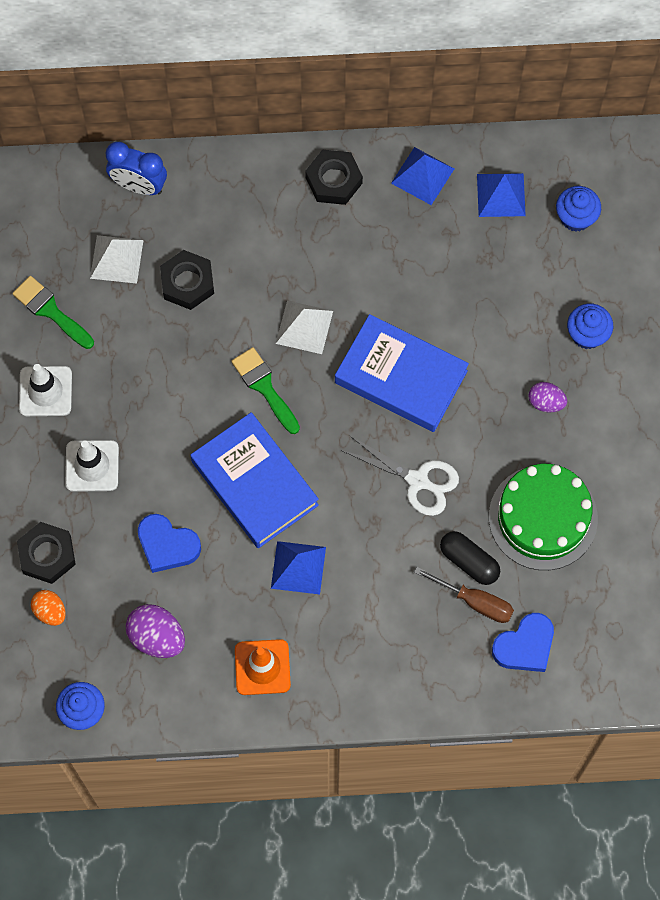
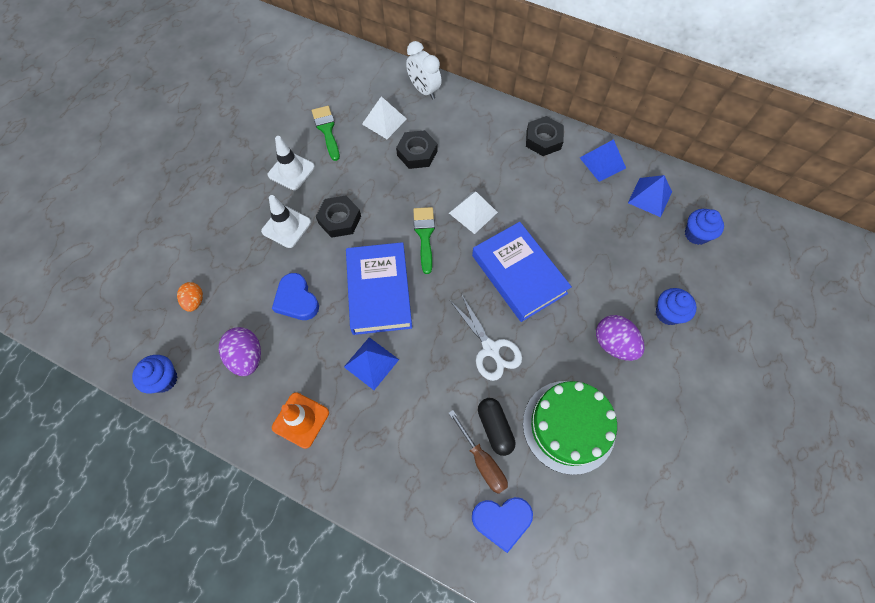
camera: 30 degrees right, 5 degrees down
black nut [17,522,76,584] -> black nut moved to [316,196,361,238]
blue clock [106,142,167,195] -> white clock [406,41,442,100]
purple egg [528,382,567,412] -> purple egg [596,315,645,361], size x1.58

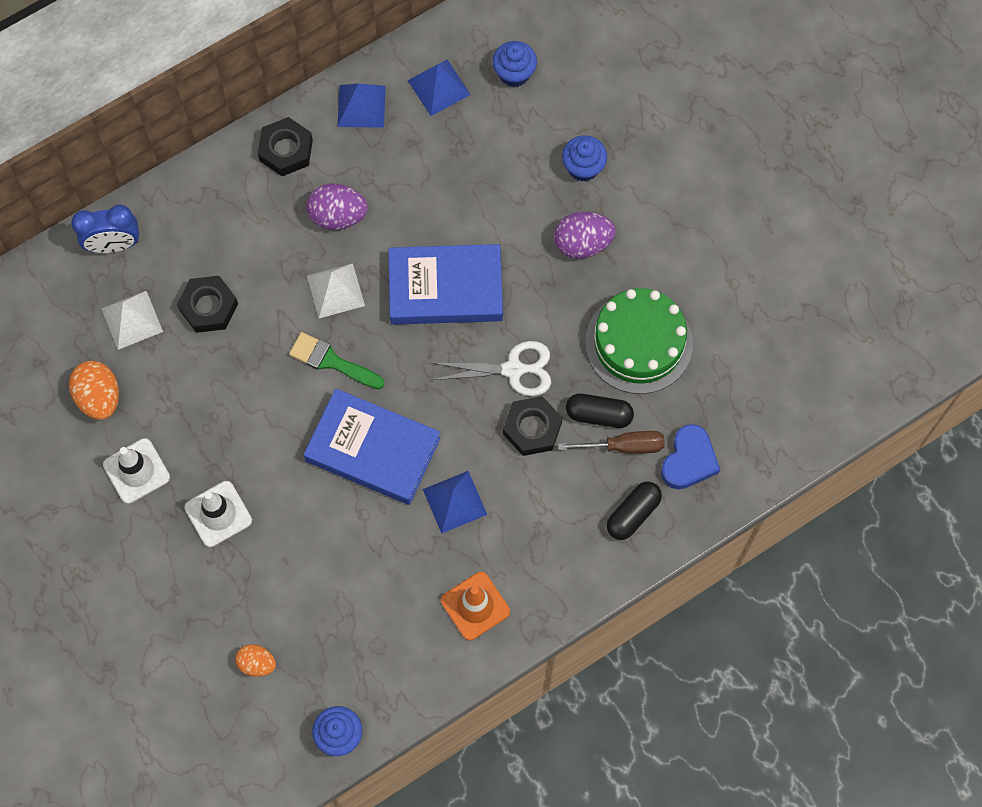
camera: 60 degrees left, 5 degrees up
purple egg [219,327,261,376] -> purple egg moved to [306,184,368,230]
blue heart [272,273,319,320] -> none
green brush [312,106,340,161] -> orange egg [69,361,119,420]
black nut [316,196,361,238] -> black nut moved to [503,396,562,456]
white clock [406,41,442,100] -> blue clock [71,205,139,253]
none -> black capsule [607,482,662,540]

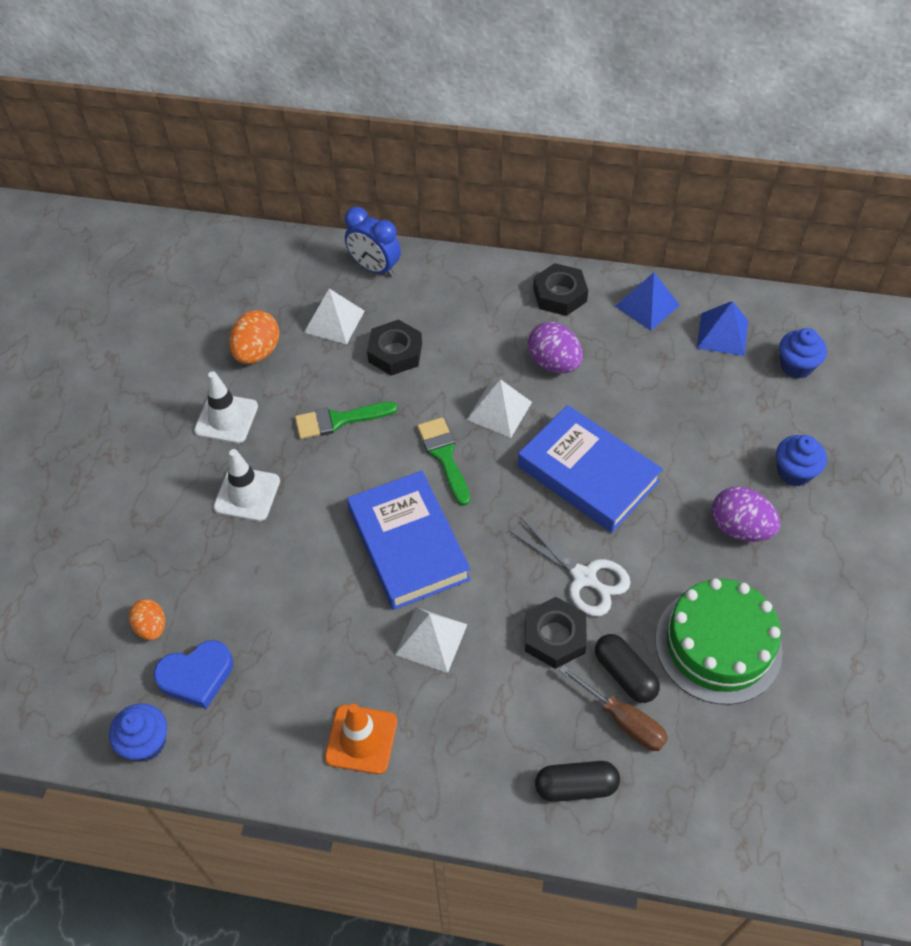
camera: 45 degrees right, 15 degrees down
blue pyramid [423,471,487,534] -> white pyramid [395,607,468,673]
blue heart [661,424,720,490] -> blue heart moved to [154,640,233,709]
none -> green brush [295,402,398,439]

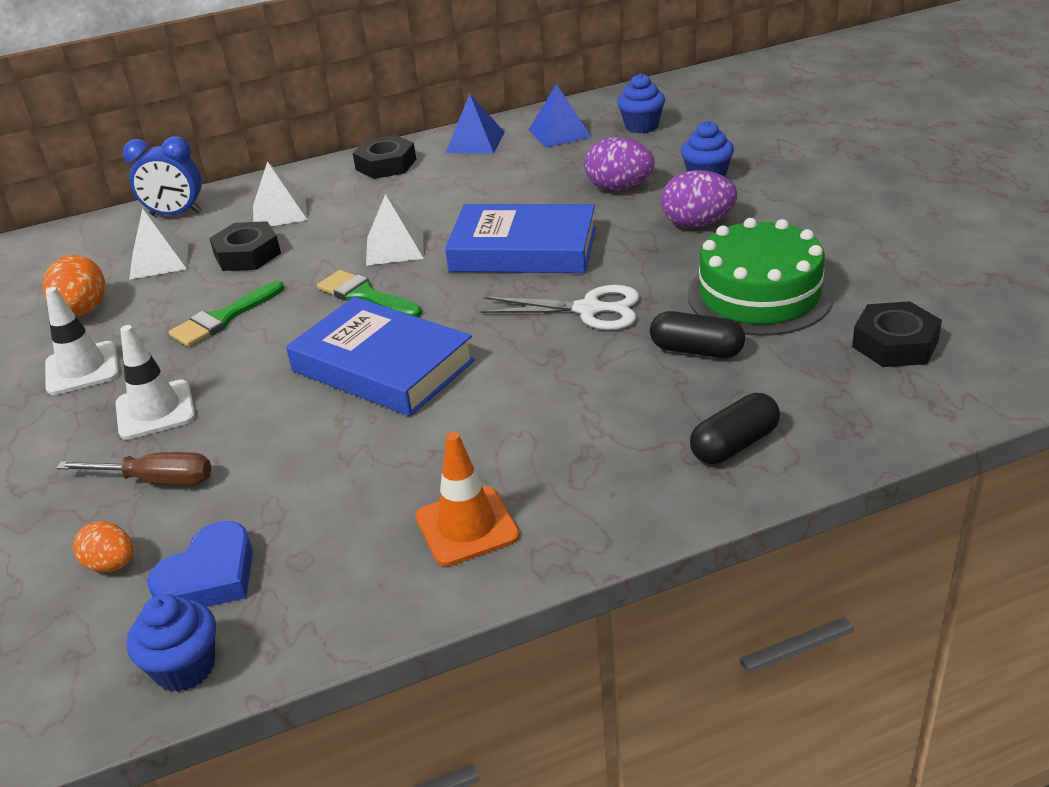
camera: 30 degrees left, 20 degrees down
white pyramid [395,607,468,673] -> white pyramid moved to [253,161,308,226]
black nut [525,597,587,669] -> black nut moved to [852,301,942,367]
purple egg [528,322,583,373] -> purple egg moved to [584,137,654,191]
brown screwdriver [559,665,668,751] -> brown screwdriver moved to [56,452,211,486]

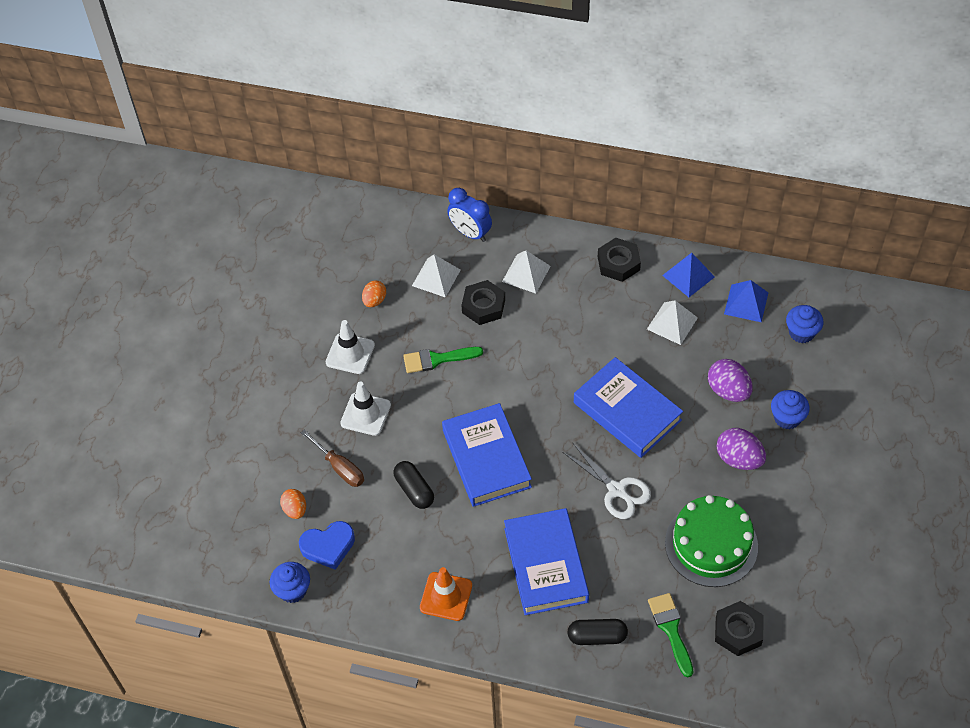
camera: 35 degrees right, 20 degrees up
orange egg [43,255,105,317] -> orange egg [362,281,386,307], size x0.63
green brush [317,270,422,317] -> green brush moved to [648,593,693,677]
white pyramid [366,194,424,266] -> white pyramid moved to [647,301,698,345]
black capsule [650,311,745,358] -> black capsule moved to [393,461,434,509]
none -> blue book [504,508,589,615]

